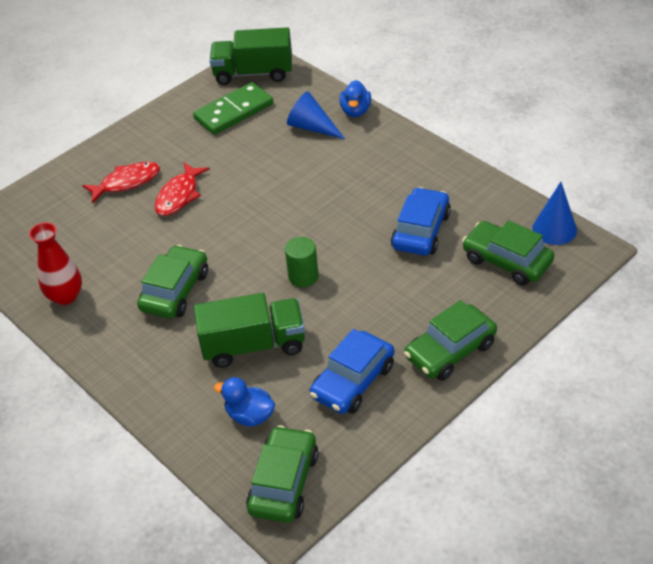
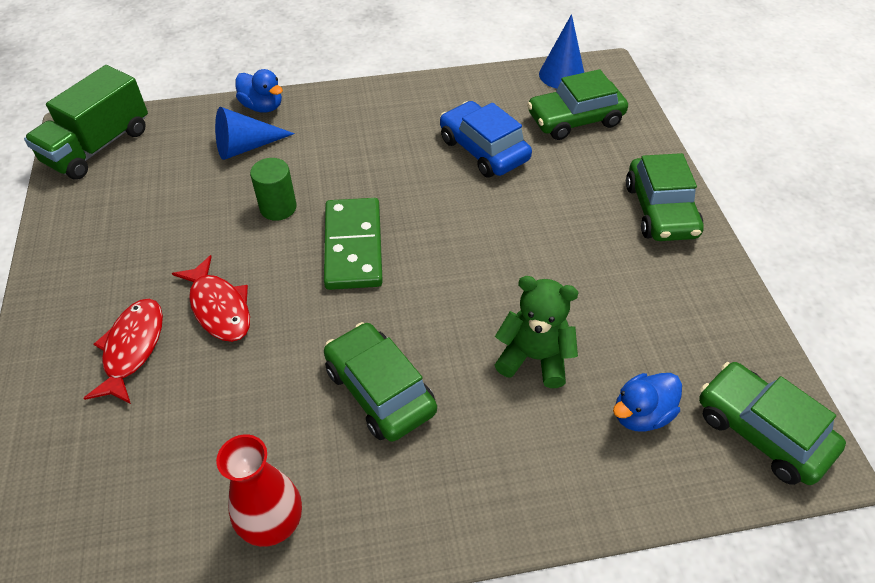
camera: 60 degrees left, 5 degrees up
green domino [193,82,273,135] -> green domino moved to [324,198,383,290]
green truck [194,293,305,368] -> green teddy bear [495,276,579,388]
green cylinder [285,237,319,287] -> green cylinder moved to [250,158,297,221]
blue car [310,329,394,414] -> none

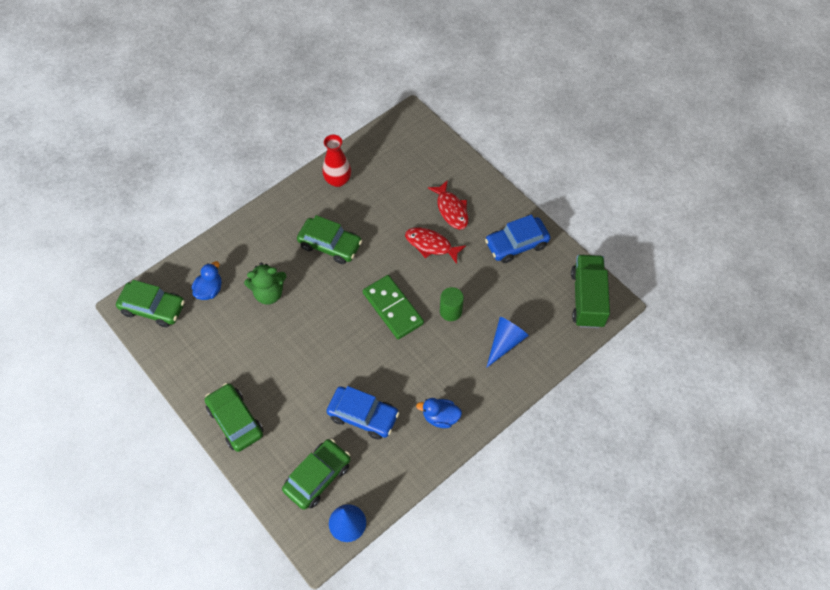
camera: 150 degrees right, 10 degrees up
blue duck [236,69,283,112] -> blue duck moved to [416,398,462,428]
none -> blue car [485,214,551,263]

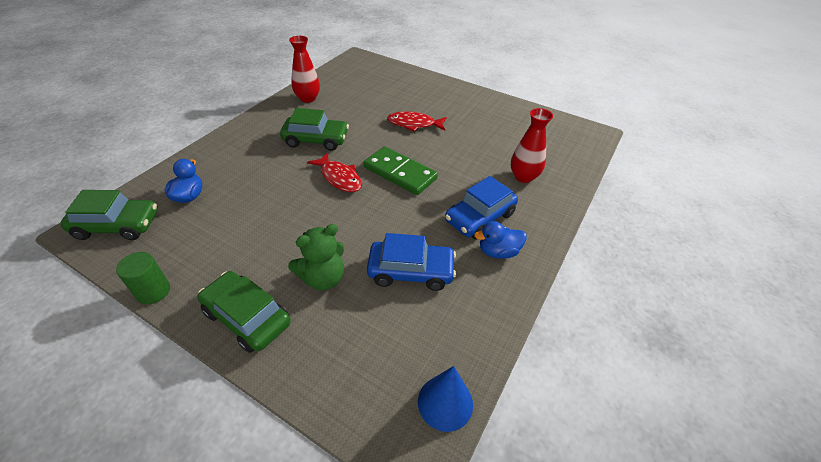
camera: 20 degrees left, 15 degrees down
green teddy bear [244,263,287,305] -> green teddy bear moved to [288,224,344,290]
green car [282,439,351,510] -> none
red fish [428,180,468,230] -> red fish moved to [307,152,362,192]
green cylinder [440,287,464,321] -> green cylinder moved to [116,252,170,304]
blue car [485,214,551,263] -> blue car moved to [445,176,518,240]
blue cone [486,317,529,368] -> red vase [511,108,553,183]
green truck [571,255,610,328] -> none

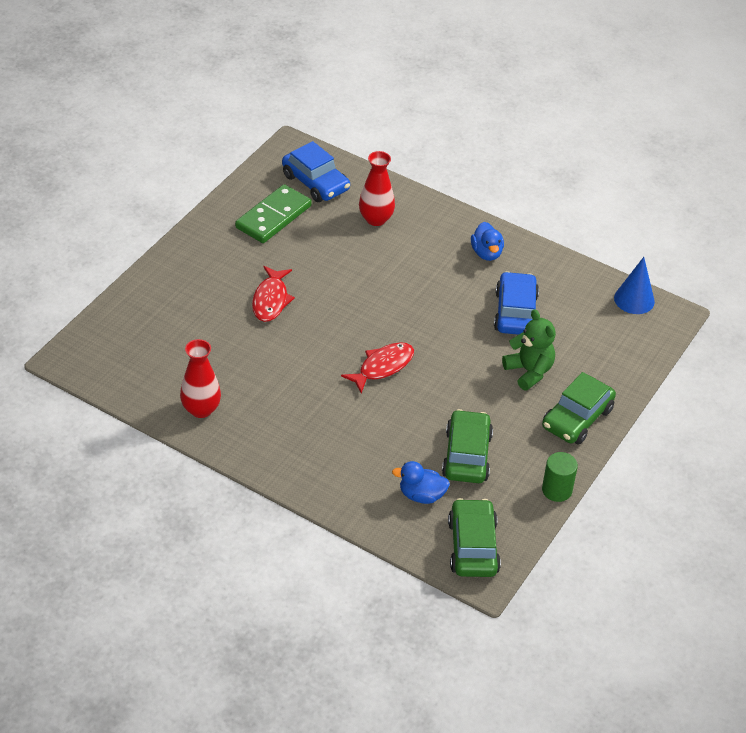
camera: 90 degrees left, 0 degrees up
green car [280,108,349,151] -> green car moved to [442,409,493,483]
green domino [364,146,438,195] -> green domino moved to [235,184,312,243]
blue car [445,176,518,240] -> blue car moved to [282,141,350,202]

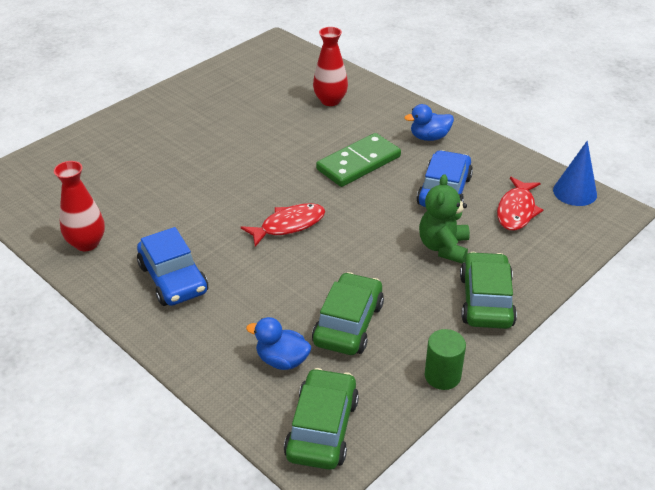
camera: 15 degrees right, 5 degrees down
green domino [235,184,312,243] -> green domino moved to [316,133,401,187]
red fish [252,266,295,322] -> red fish moved to [497,177,543,230]
blue car [282,141,350,202] -> blue car moved to [137,227,208,306]
blue duck [471,222,504,261] -> blue duck turned 75 degrees clockwise [404,104,454,141]
green teddy bear [502,309,556,391] -> green teddy bear turned 150 degrees counterclockwise [419,174,470,264]
green car [542,372,616,445] -> green car turned 135 degrees clockwise [460,252,517,329]

